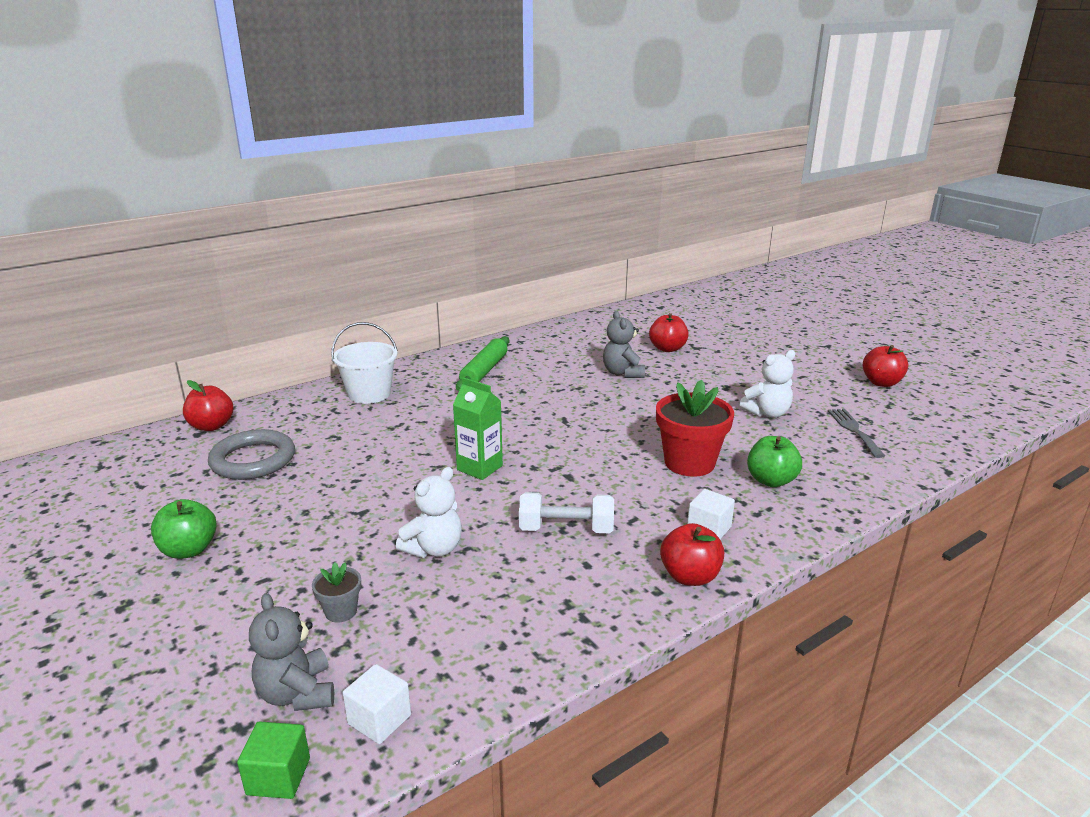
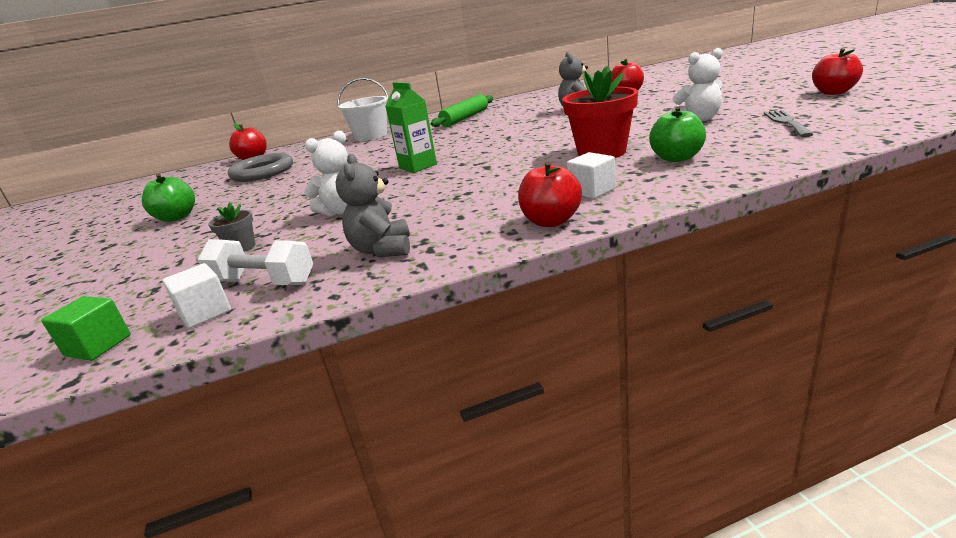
camera: 20 degrees right, 0 degrees up
grey teddy bear [249,593,334,711] -> grey teddy bear moved to [335,154,410,257]
white dumbbell [519,492,614,533] -> white dumbbell moved to [198,239,313,285]

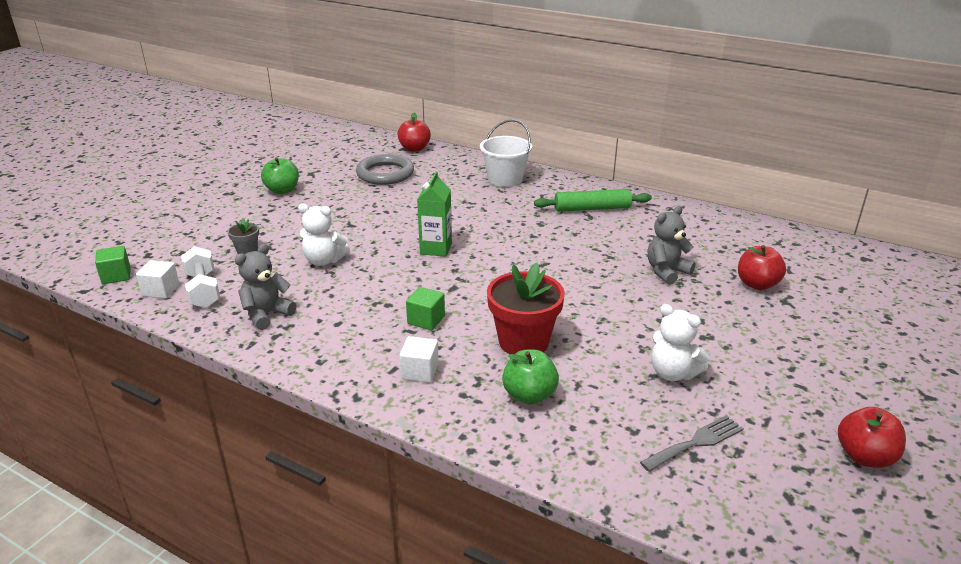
camera: 45 degrees right, 5 degrees up
red apple [518,162,582,227] -> none
none -> green cube [406,287,445,330]

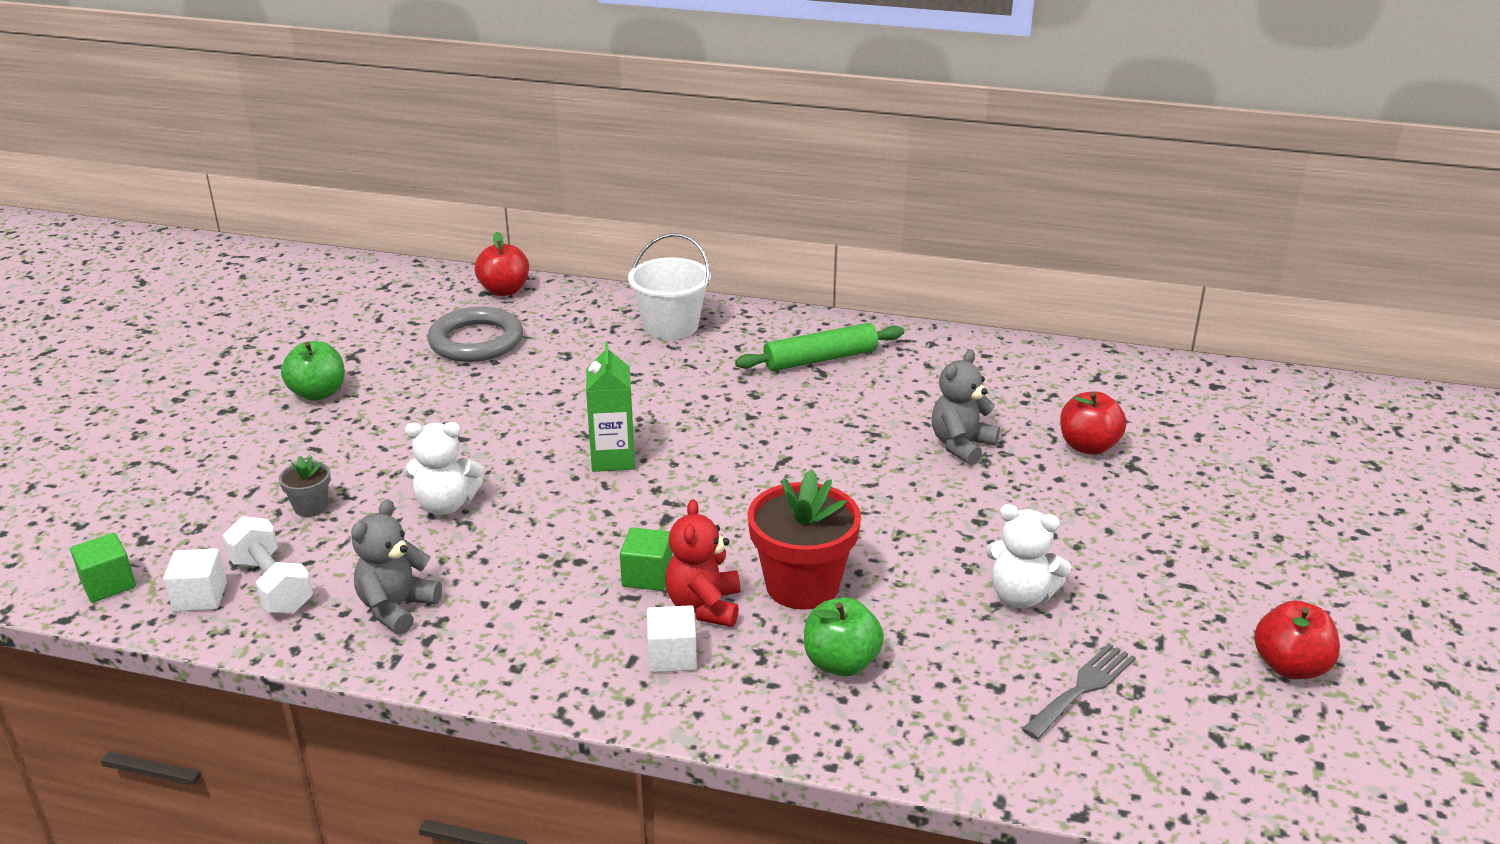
camera: 15 degrees left, 0 degrees up
none -> red teddy bear [665,499,740,627]

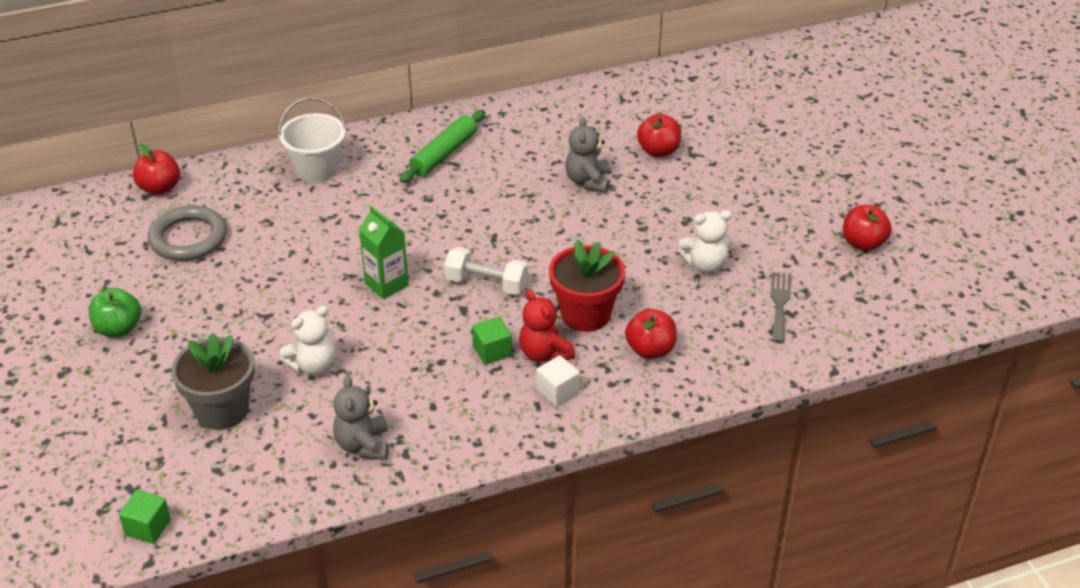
camera: 35 degrees left, 10 degrees up
white cube [163,548,227,612] -> none
white dumbbell [222,516,313,614] -> white dumbbell moved to [444,247,528,295]
grey flower pot [279,456,331,517] -> grey flower pot [171,333,255,430], size x2.08
green apple [804,597,884,676] -> red apple [625,309,677,359]

